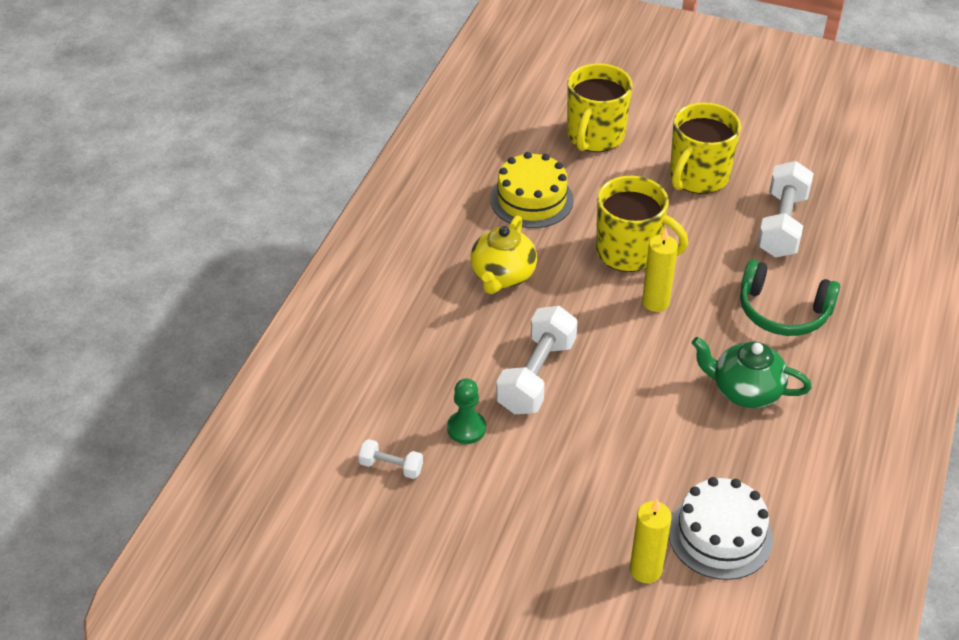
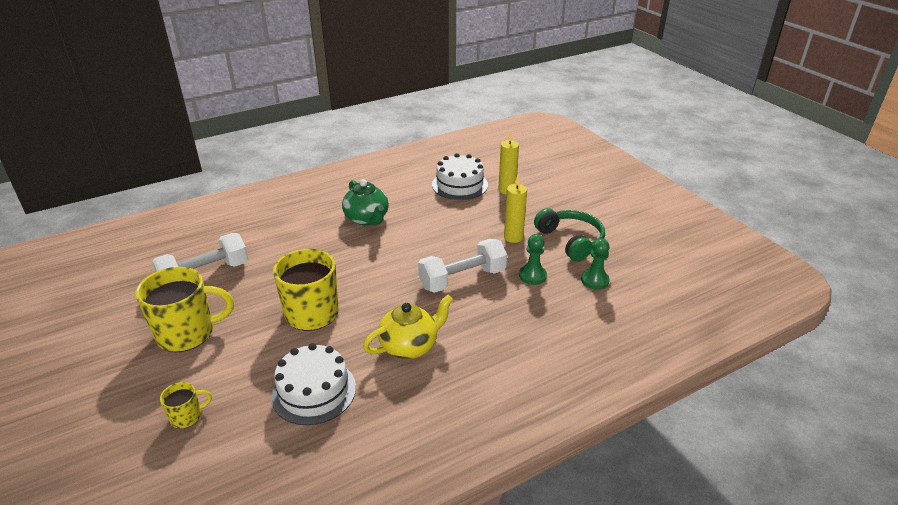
camera: 140 degrees left, 10 degrees down
white dumbbell [358,439,423,479] -> green pawn [581,238,610,290]
yellow cake [490,152,574,228] -> white cake [271,343,356,425]
yellow mug [567,63,633,152] -> yellow mug [160,382,212,429], size x0.47
yellow candle [642,228,678,312] -> yellow candle moved to [504,176,527,243]
green headphones [740,260,840,336] -> green headphones moved to [534,208,605,262]

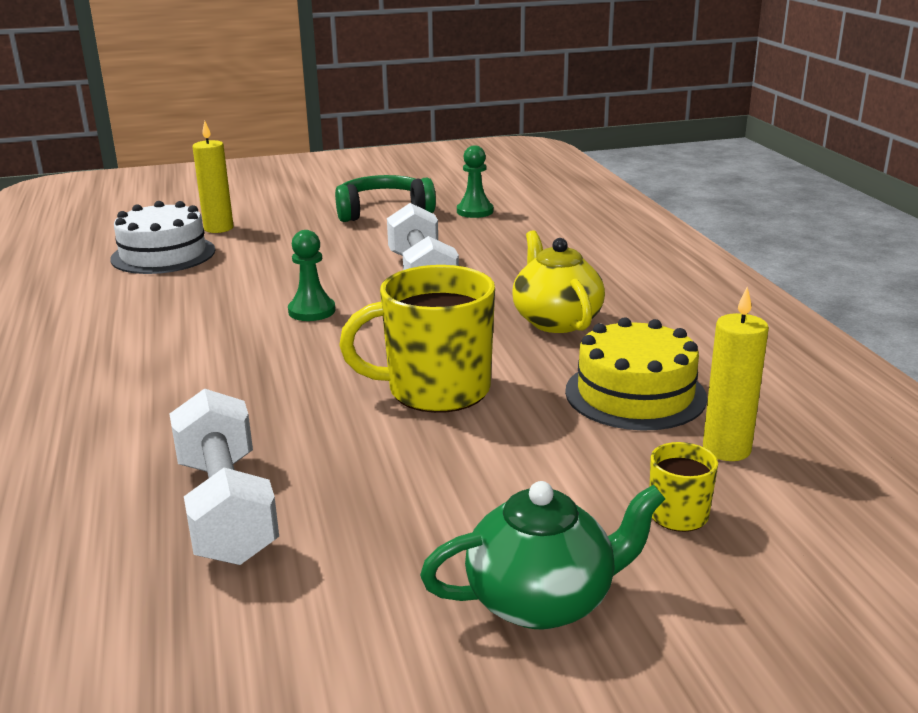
camera: 75 degrees left, 10 degrees down
yellow mug [136,267,234,352] -> none
white cake [271,343,356,425] -> yellow cake [565,317,707,431]
green teapot [342,179,389,225] -> green teapot moved to [420,481,665,629]
yellow candle [504,176,527,243] -> yellow candle moved to [703,287,769,461]
green pawn [519,234,547,285] -> green pawn moved to [288,230,335,321]

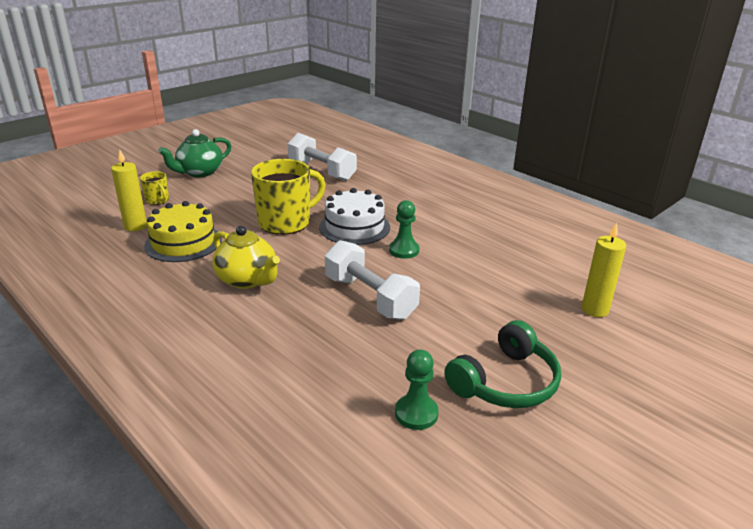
camera: 150 degrees right, 5 degrees up
white cake [110,201,215,274] -> white cake moved to [319,188,390,245]

